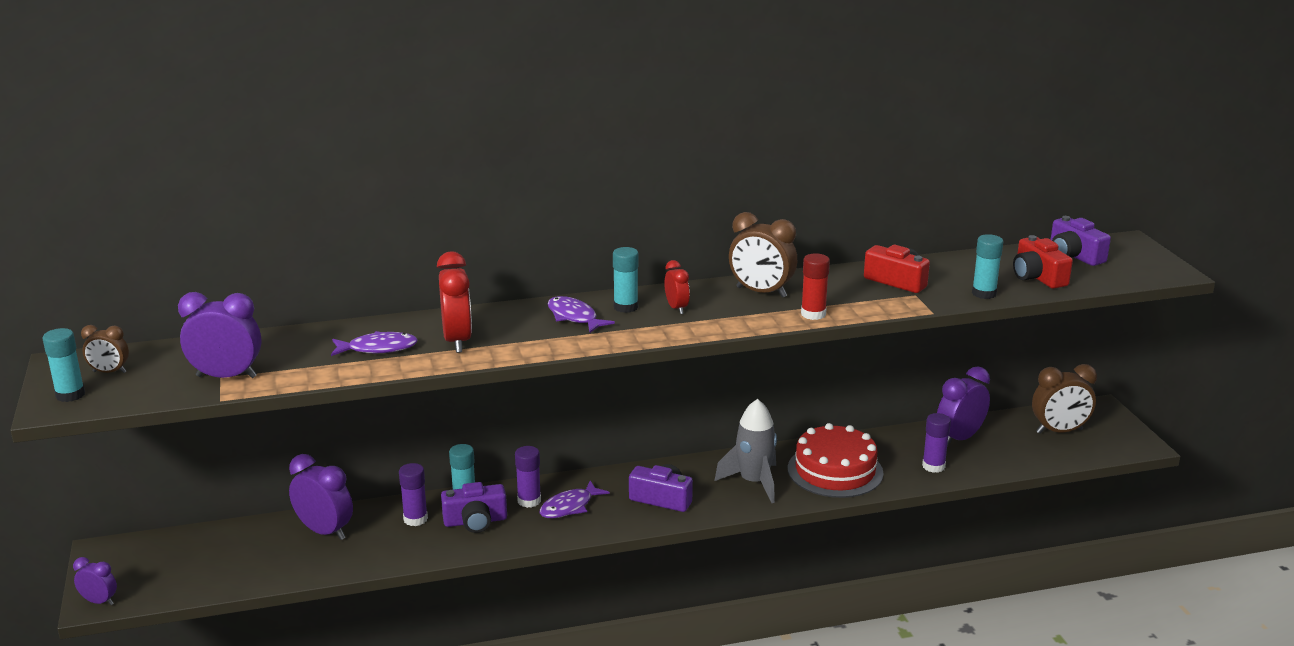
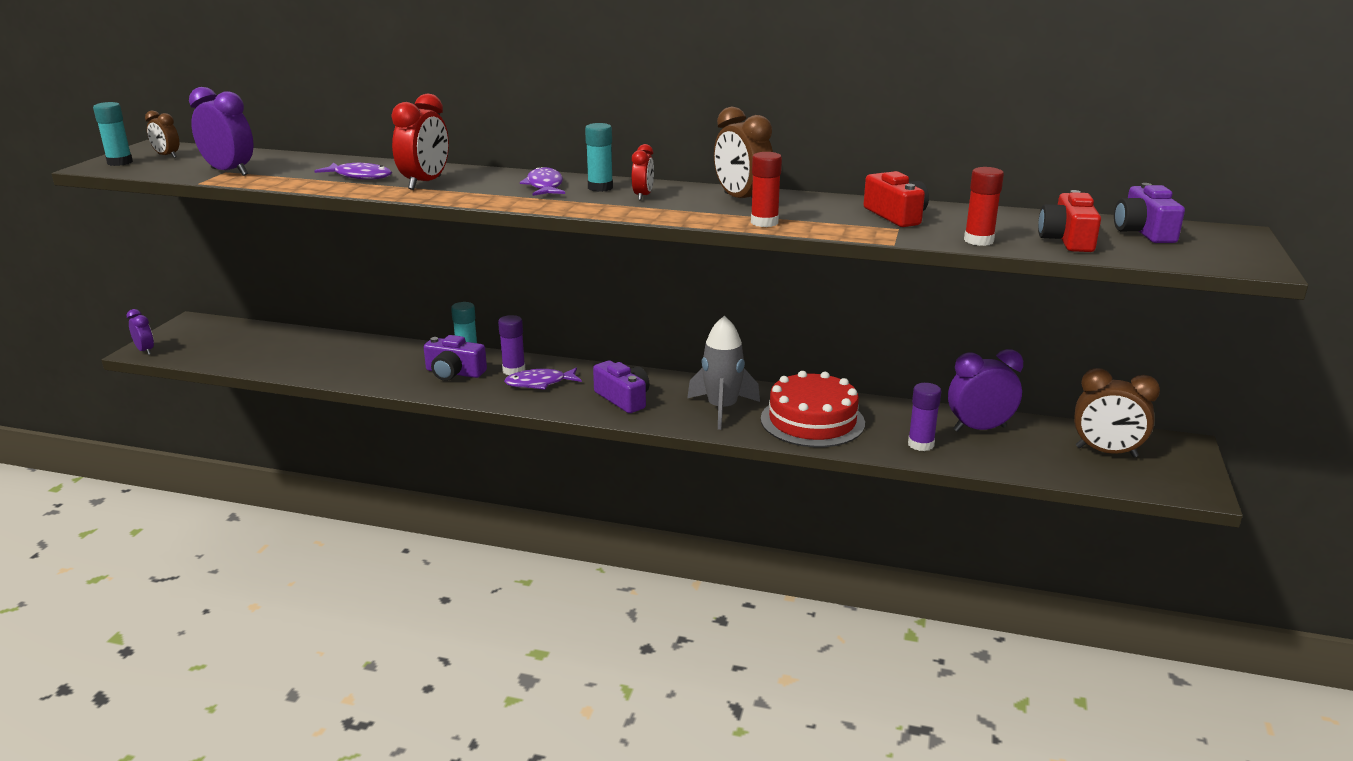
camera: 30 degrees right, 0 degrees up
purple clock [289,454,353,540] -> none
purple glue stick [399,463,428,526] -> none
turquoise glue stick [972,234,1003,299] -> red glue stick [964,167,1004,246]

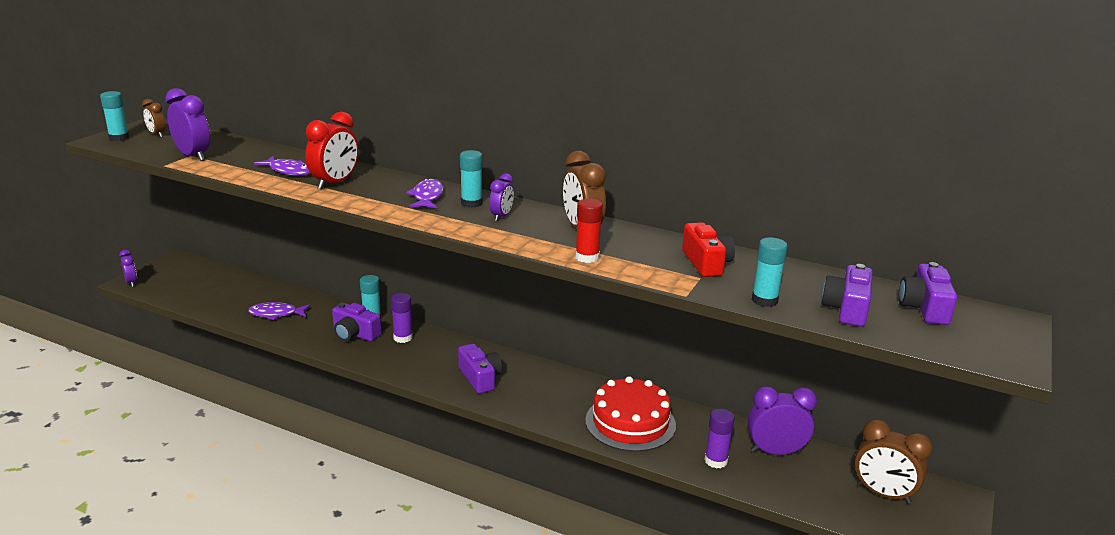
camera: 10 degrees right, 0 degrees up
purple fish [504,367,582,390] -> purple fish moved to [248,302,311,320]
red clock [632,144,654,201] -> purple clock [489,173,514,221]
grey rocket [687,316,760,430] -> none
red glue stick [964,167,1004,246] -> turquoise glue stick [752,237,787,307]
red camera [1038,190,1101,252] -> purple camera [821,264,873,327]

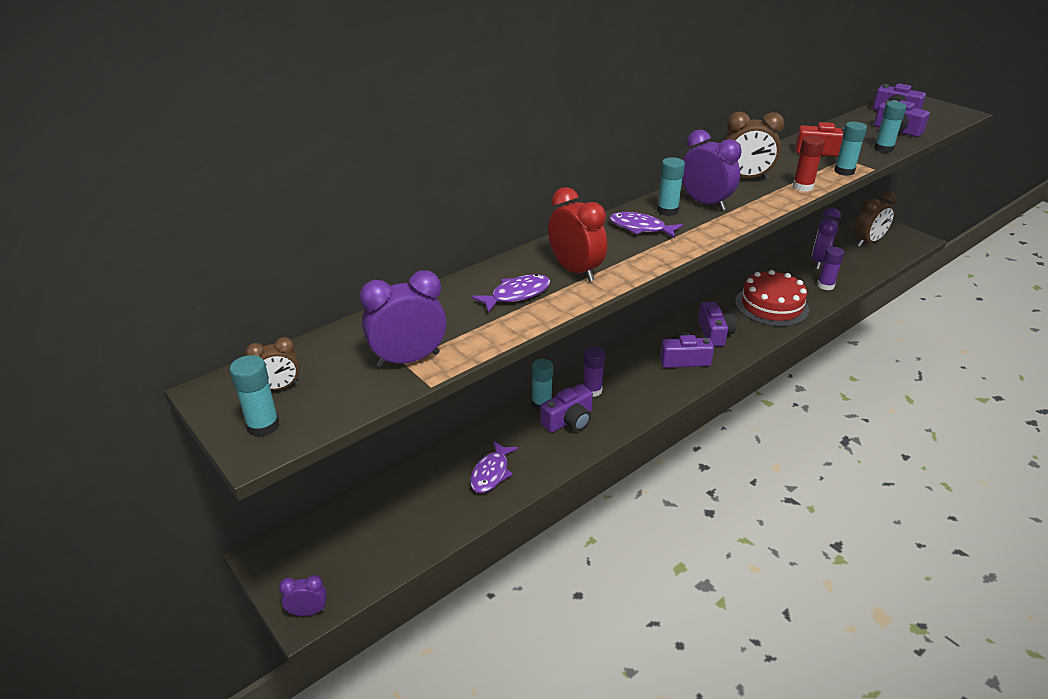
camera: 65 degrees left, 10 degrees up
purple clock [489,173,514,221] -> purple clock [682,130,742,211], size x1.77
none -> purple camera [698,302,736,346]
none -> turquoise glue stick [834,122,867,176]

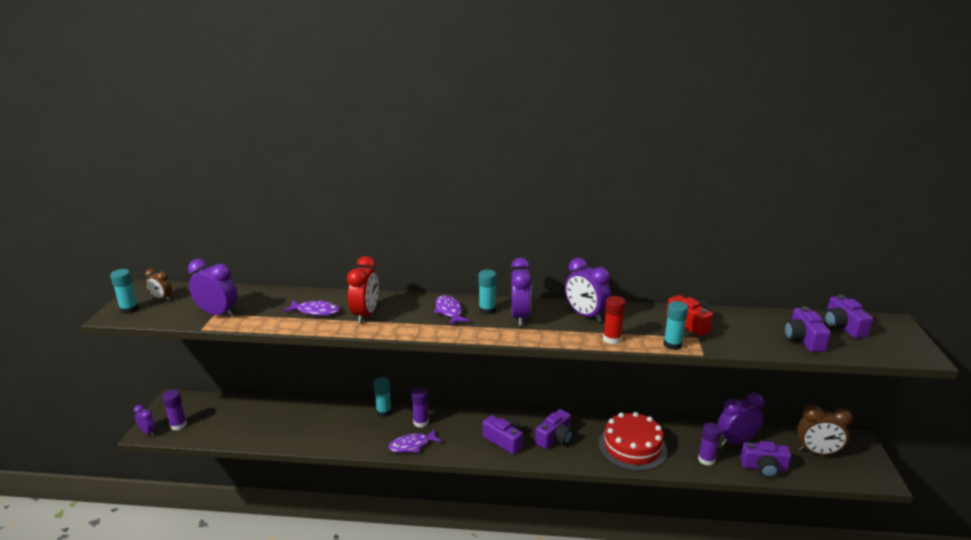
camera: 45 degrees right, 10 degrees down
purple fish [470,441,518,493] -> purple fish moved to [388,429,442,453]
purple camera [540,384,593,433] -> purple camera moved to [740,441,791,478]
brown clock [723,112,784,179] -> purple clock [565,258,611,322]
turquoise glue stick [874,101,907,153] -> none
none -> purple glue stick [162,390,187,430]

